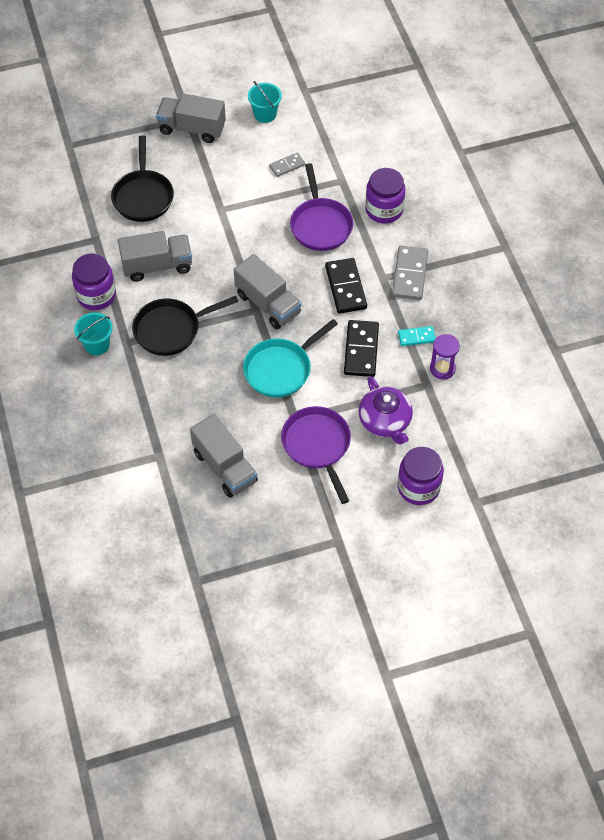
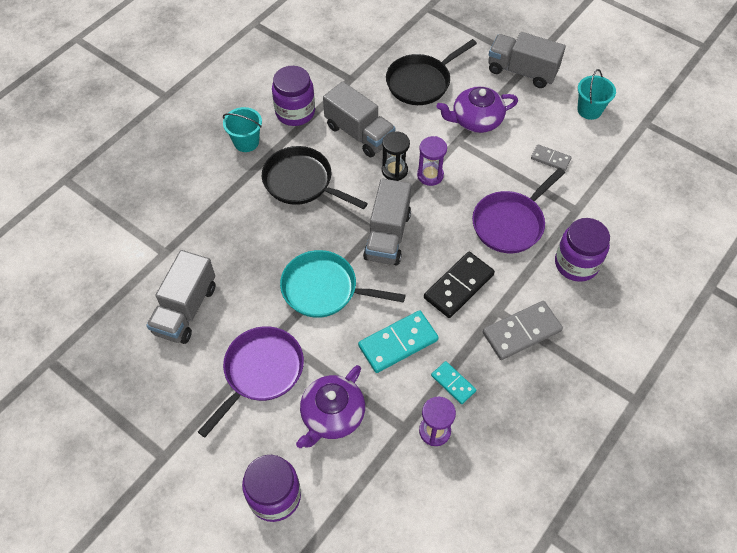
camera: 55 degrees right, 0 degrees up
grey truck [156,93,226,143] -> grey truck turned 45 degrees counterclockwise [488,32,566,88]
black domino [344,320,379,377] -> turquoise domino [358,310,439,373]
none -> black hourglass [382,131,410,181]
none -> purple hourglass [417,136,447,186]
none -> purple teapot [436,86,518,133]

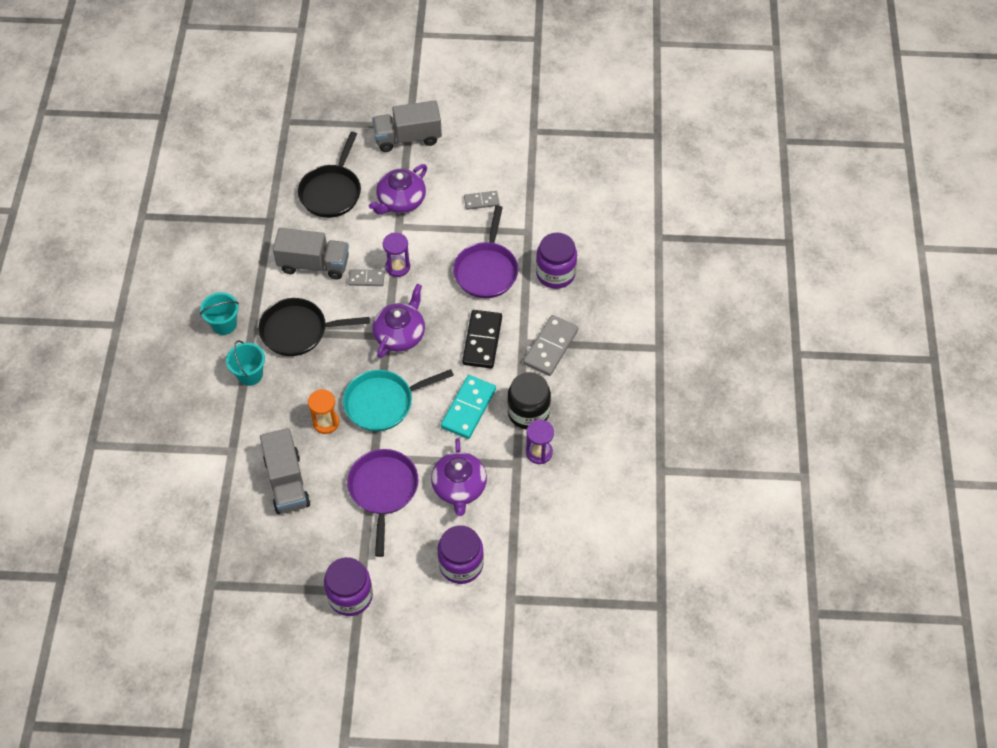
camera: 35 degrees left, 0 degrees up
purple jar [272,66,315,126] -> purple jar moved to [324,557,373,616]
grey truck [363,178,411,266] -> purple teapot [372,284,425,358]
black hourglass [382,131,410,181] -> grey domino [348,269,385,286]
turquoise domino [431,361,476,404] -> black jar [507,372,551,429]
turquoise bucket [577,69,616,120] -> turquoise bucket moved to [226,340,265,386]
none -> orange hourglass [308,389,339,434]

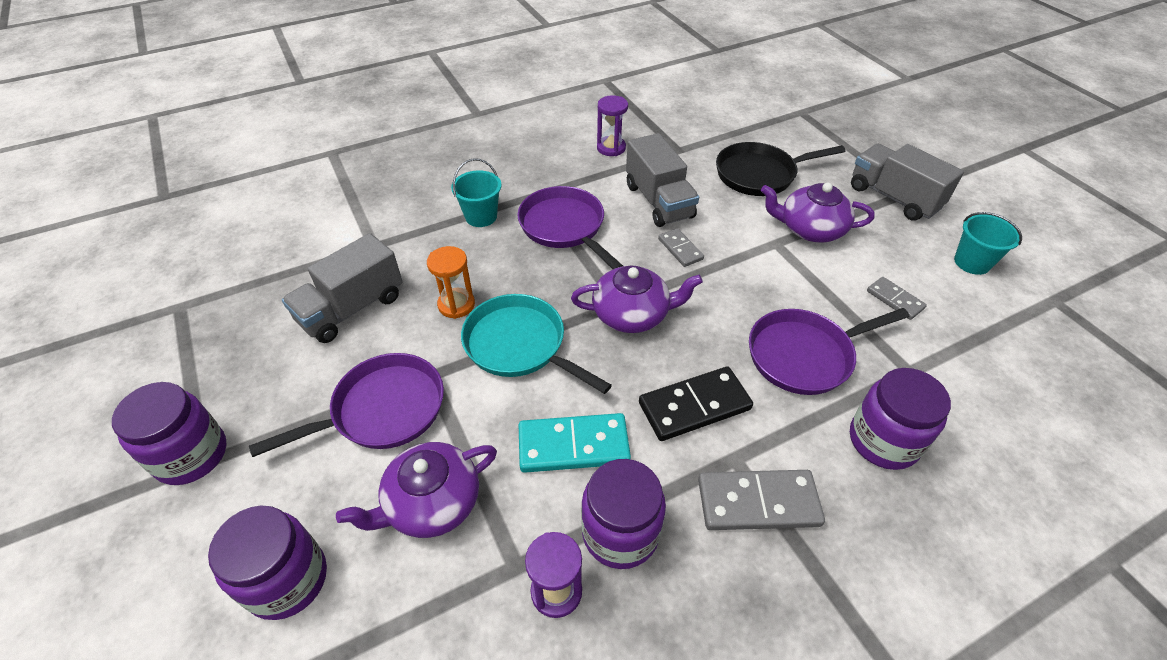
camera: 60 degrees right, 10 degrees down
turquoise bucket [200,292,239,335] -> turquoise bucket moved to [954,212,1022,275]
black pan [258,298,370,356] -> purple pan [517,186,623,269]
purple hourglass [383,233,410,277] -> purple hourglass moved to [597,95,628,156]
black jar [507,372,551,429] -> purple jar [581,459,666,569]

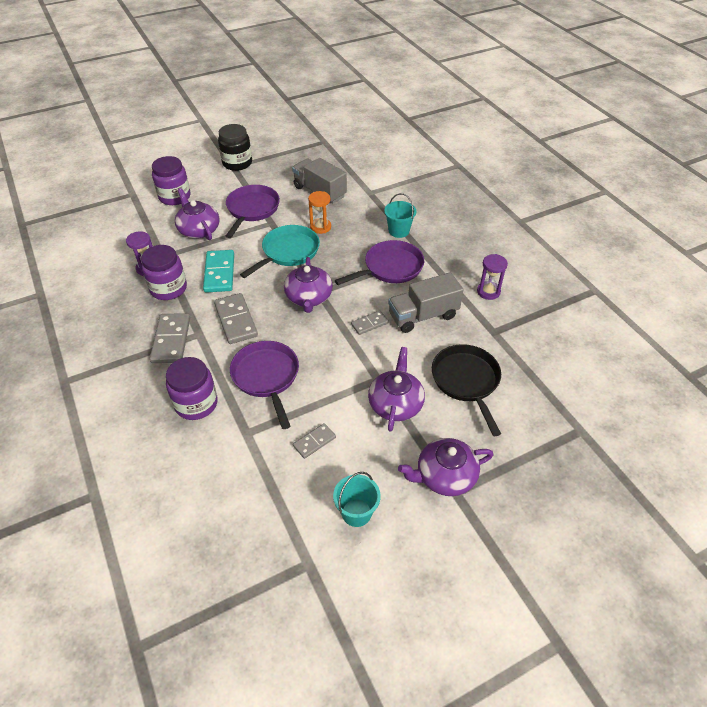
camera: 90 degrees right, 0 degrees up
purple jar [112,382,226,485] -> black jar [218,124,252,171]
purple pan [249,353,444,457] -> purple pan turned 135 degrees counterclockwise [226,185,280,238]
black domino [639,367,753,441] -> grey domino [214,293,258,344]
grey truck [851,144,964,221] -> purple teapot [398,438,494,496]

